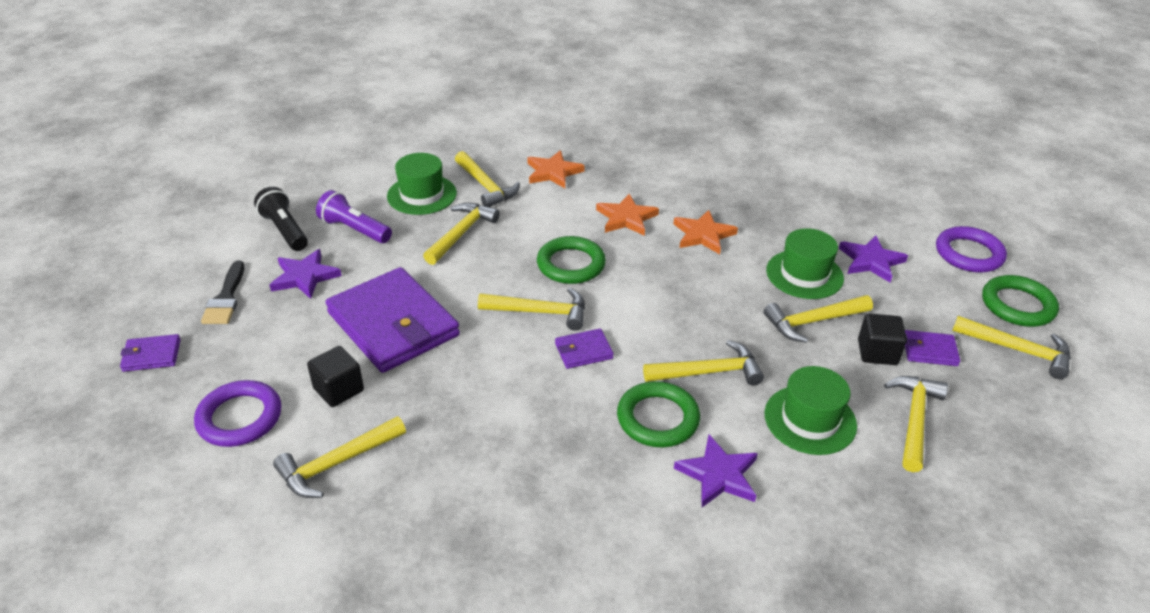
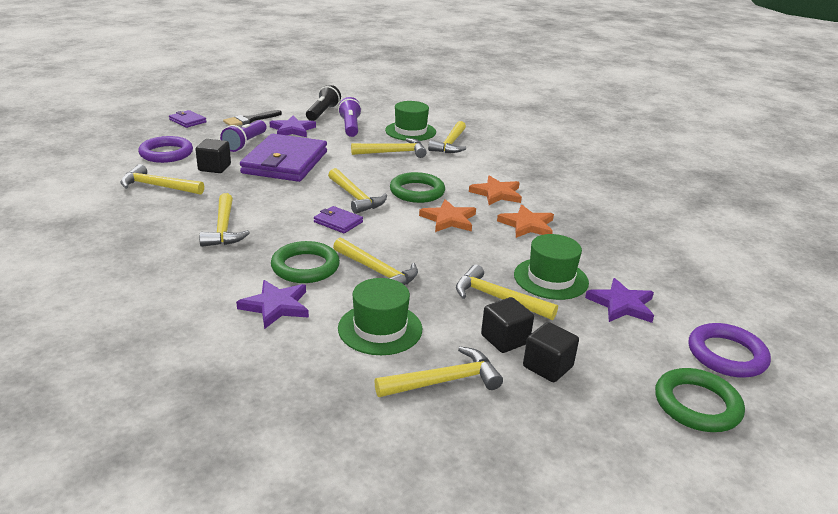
camera: 50 degrees right, 10 degrees down
orange star [527,150,585,188] -> orange star moved to [419,199,476,232]
purple wallet [905,330,960,366] -> black cube [523,322,579,382]
yellow hammer [952,316,1071,379] -> yellow hammer moved to [199,193,250,247]
none -> purple flashlight [220,120,266,152]

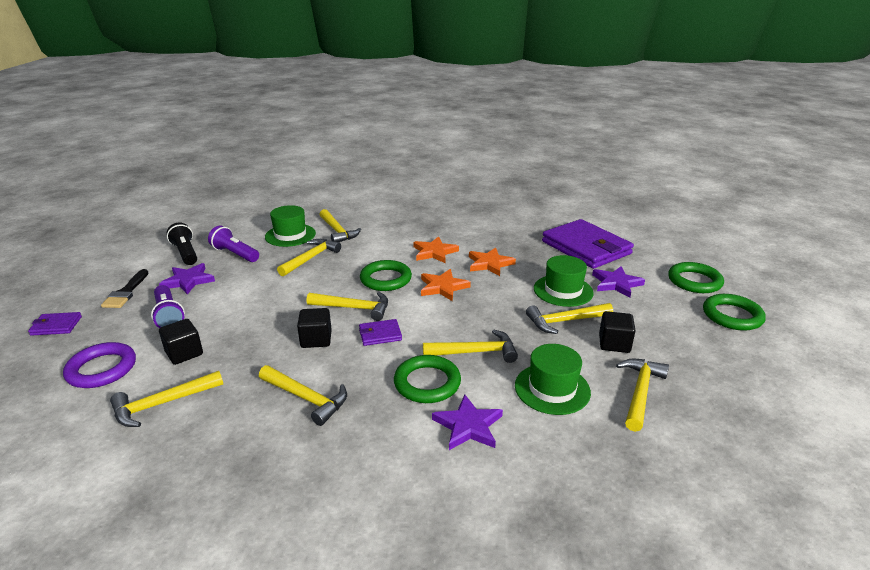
camera: 45 degrees left, 0 degrees up
purple wallet [240,134,327,182] -> purple wallet moved to [542,219,634,269]
black cube [523,322,579,382] -> black cube moved to [297,308,332,348]
purple ring [689,323,771,378] -> green ring [668,262,724,293]

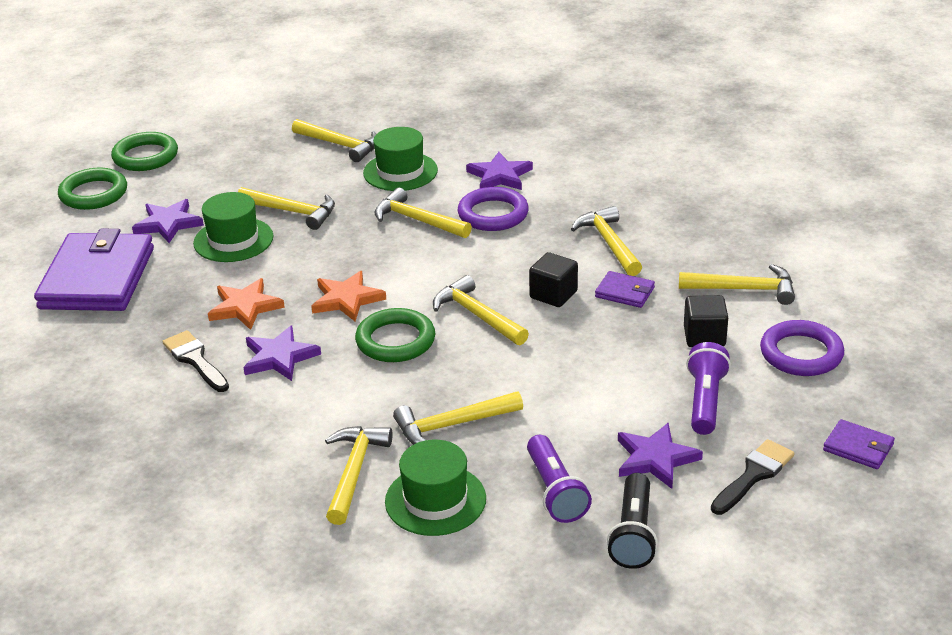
camera: 140 degrees left, 5 degrees up
purple wallet [359,319,402,346] -> purple wallet moved to [595,271,655,308]
green ring [394,355,461,403] -> purple ring [458,187,529,231]
orange star [413,236,459,263] -> purple star [243,325,321,381]
black cube [599,311,636,353] -> none
yellow hammer [616,359,669,432] -> yellow hammer turned 120 degrees counterclockwise [292,119,376,162]
none -> black brush [163,330,229,392]

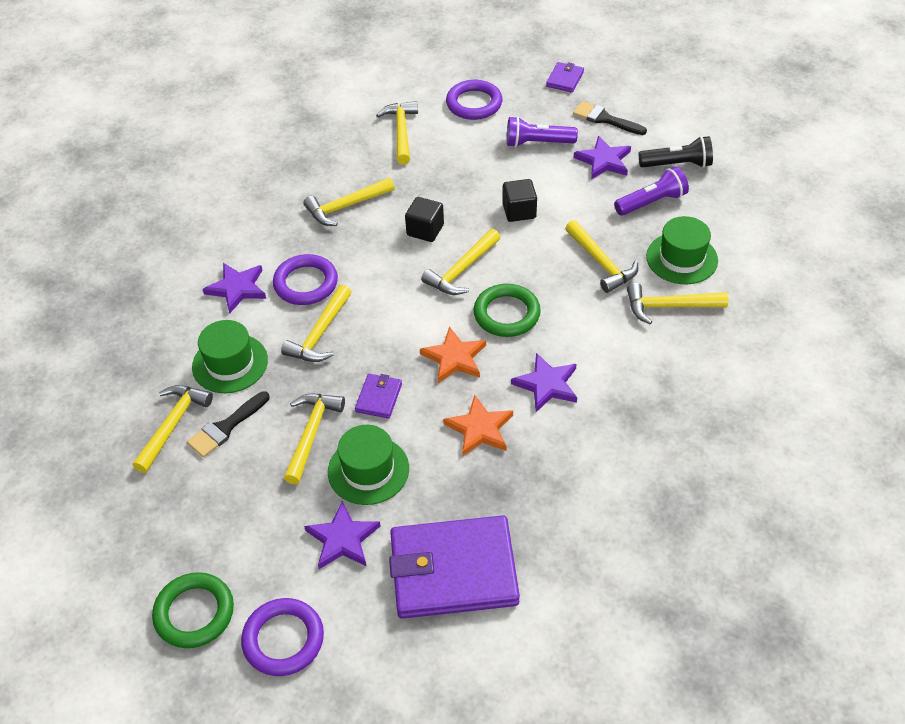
camera: 100 degrees left, 15 degrees up
green ring [58,168,127,210] -> purple ring [241,598,324,676]
black brush [163,330,229,392] -> black brush moved to [187,391,270,457]
purple wallet [595,271,655,308] -> purple wallet moved to [355,374,402,419]
black cube [684,295,728,347] -> black cube moved to [502,179,537,222]

